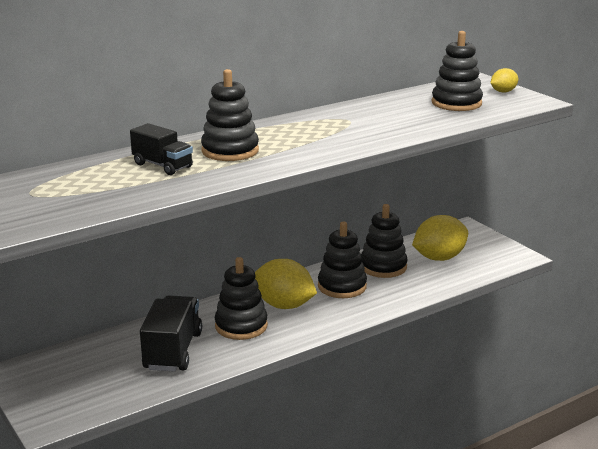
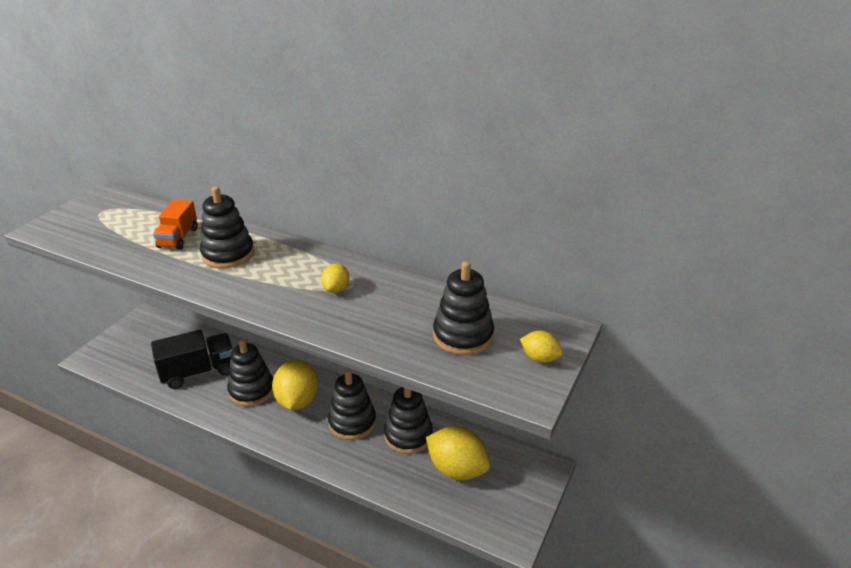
camera: 60 degrees right, 10 degrees up
black truck [130,123,193,175] -> orange truck [153,200,198,250]
none -> yellow lemon [321,264,350,293]

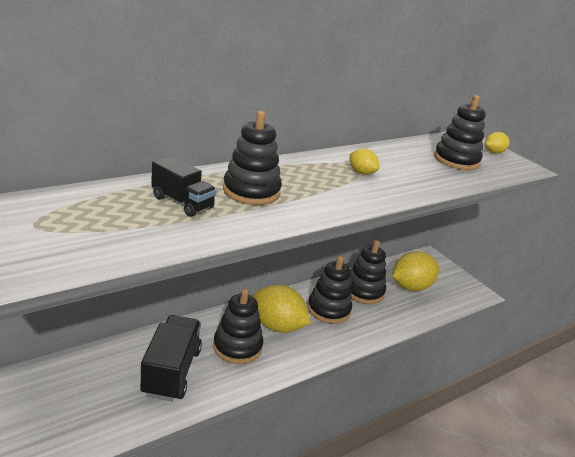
camera: 65 degrees left, 5 degrees down
orange truck [153,200,198,250] -> black truck [151,156,217,217]

